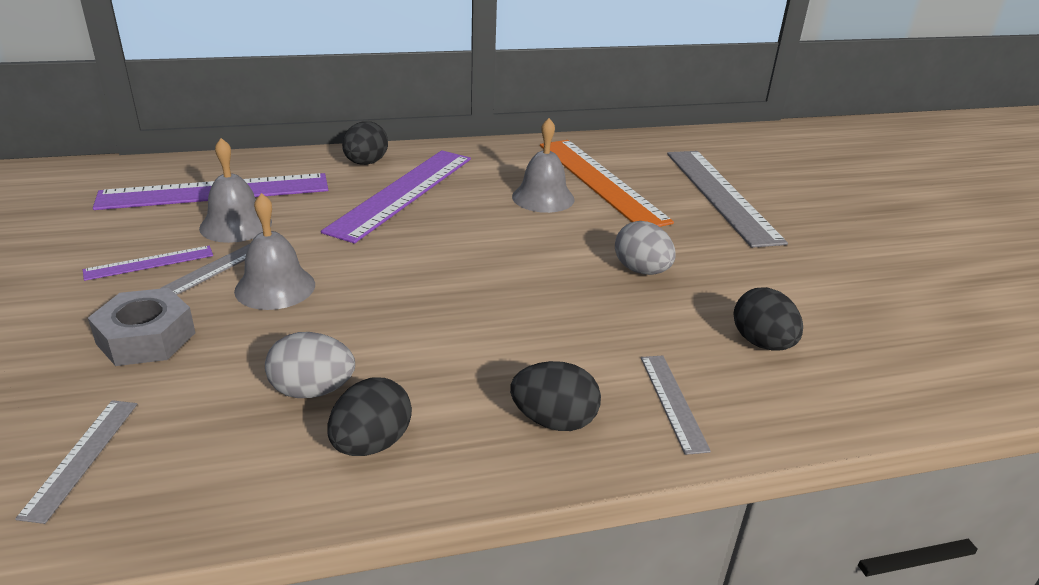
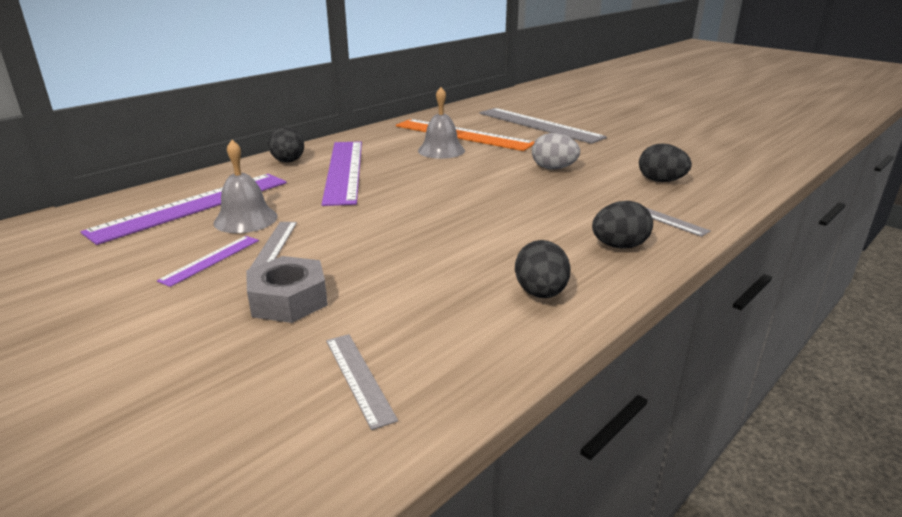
camera: 30 degrees left, 5 degrees down
grey bell [234,193,315,310] -> none
grey egg [265,332,355,398] -> none

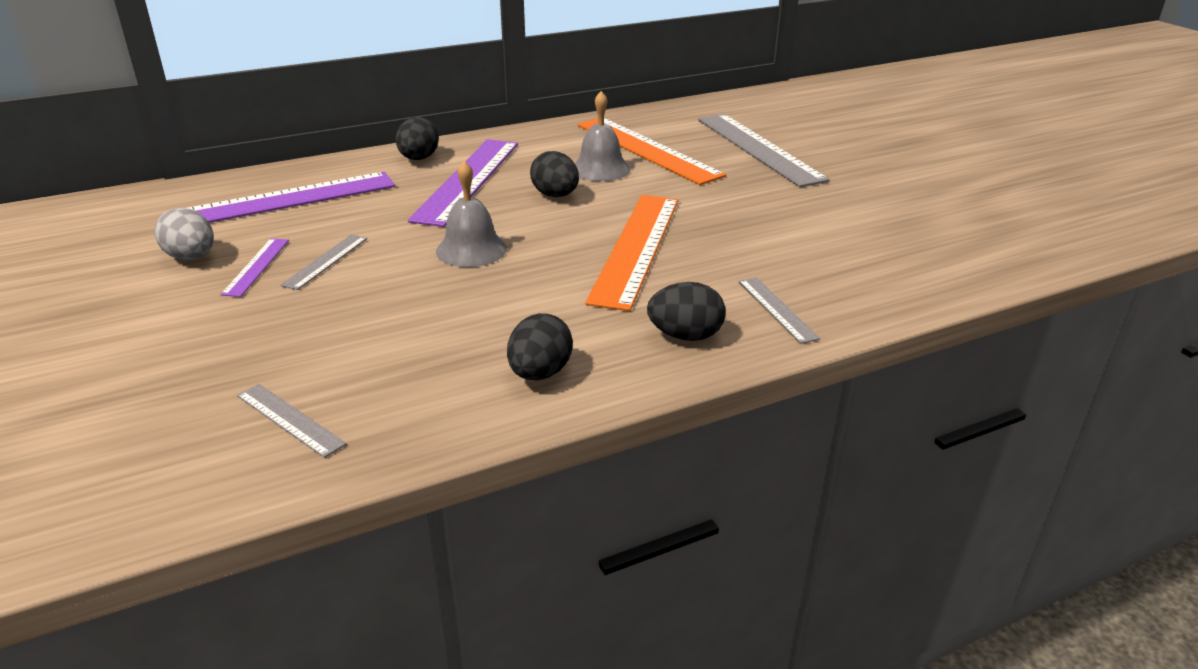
camera: 20 degrees right, 5 degrees up
purple ruler [157,236,259,287] -> purple ruler turned 45 degrees counterclockwise [221,239,289,297]
grey bell [214,140,278,233] -> grey bell moved to [436,161,507,267]
grey nut [246,256,328,323] -> none
grey ruler [326,334,398,430] -> grey ruler turned 45 degrees counterclockwise [237,384,347,458]
grey egg [532,133,580,170] -> grey egg moved to [155,208,214,260]
black egg [639,143,692,182] -> black egg moved to [530,151,579,197]
none -> orange ruler [585,195,678,311]

